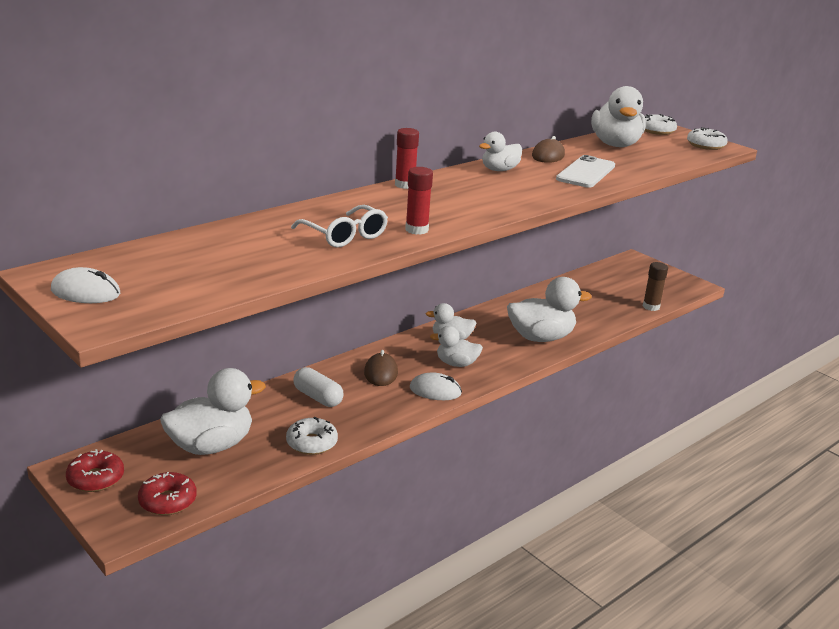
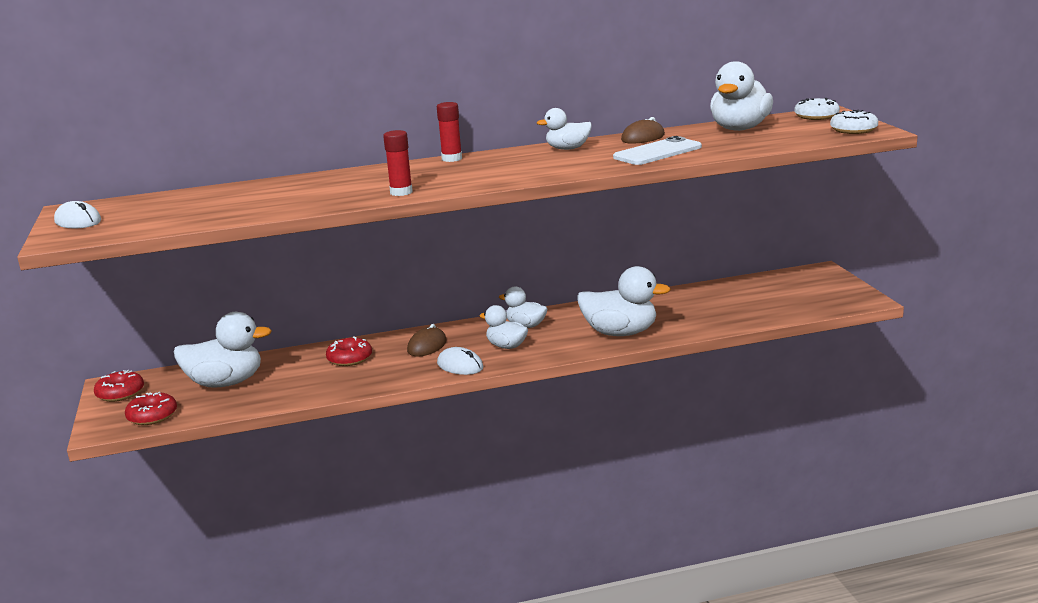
camera: 30 degrees right, 5 degrees down
white donut [286,417,338,455] -> none
white glasses [291,205,388,247] -> none
white capsule [293,367,343,407] -> red donut [326,336,372,366]
brown glue stick [643,262,668,311] -> none

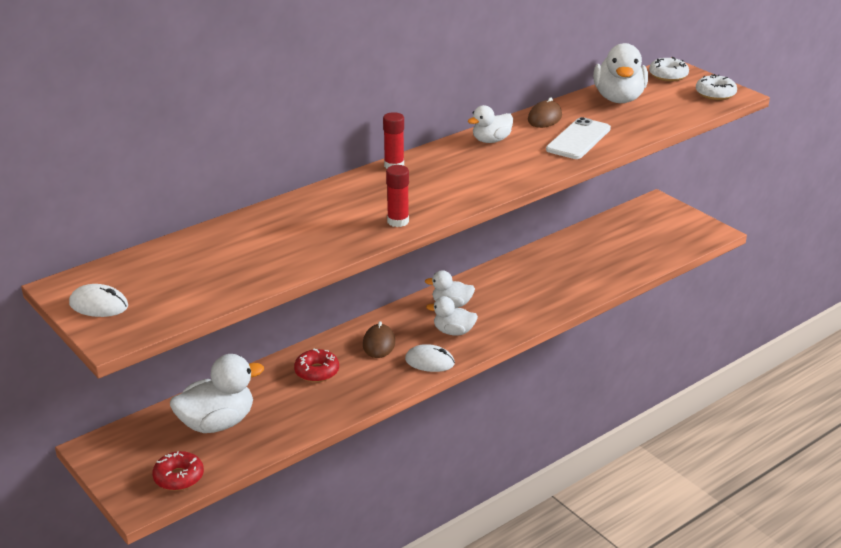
camera: 25 degrees left, 10 degrees up
red donut [94,370,144,402] -> none
white duck [577,266,671,336] -> none

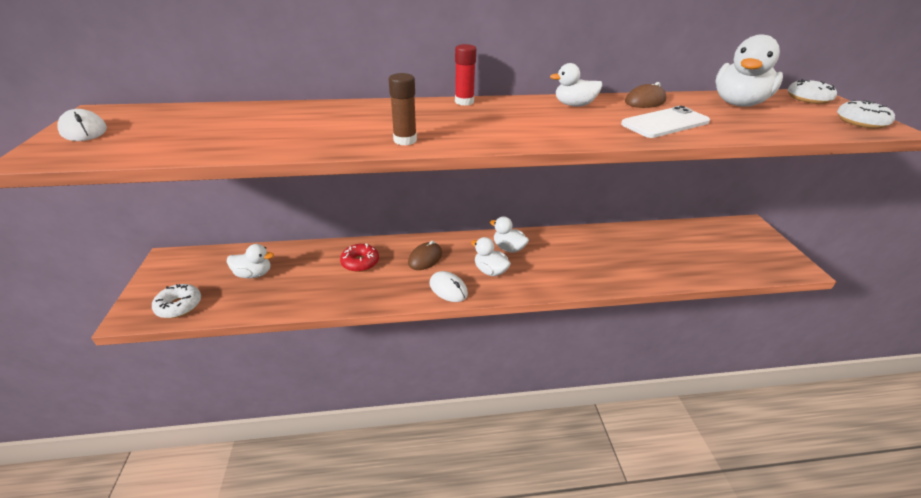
camera: 30 degrees right, 5 degrees up
red donut [152,451,204,491] -> white donut [152,284,201,318]
white duck [170,354,264,433] -> white duck [227,244,274,278], size x0.59
red glue stick [386,165,409,227] -> brown glue stick [389,73,417,145]

